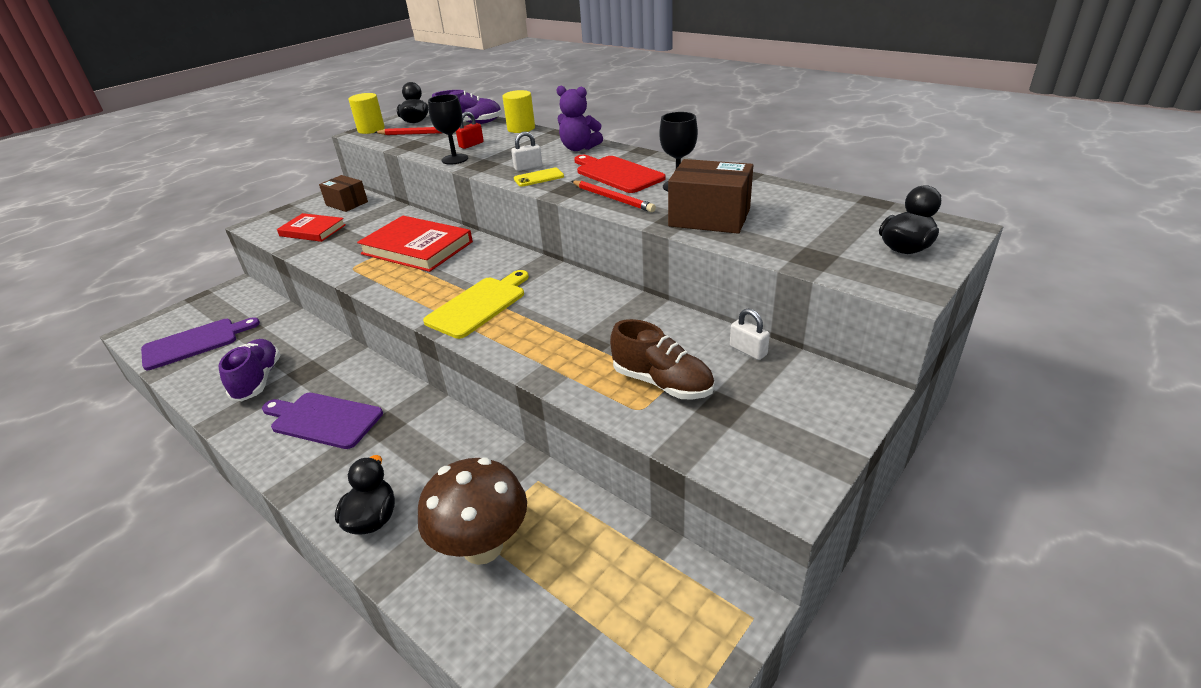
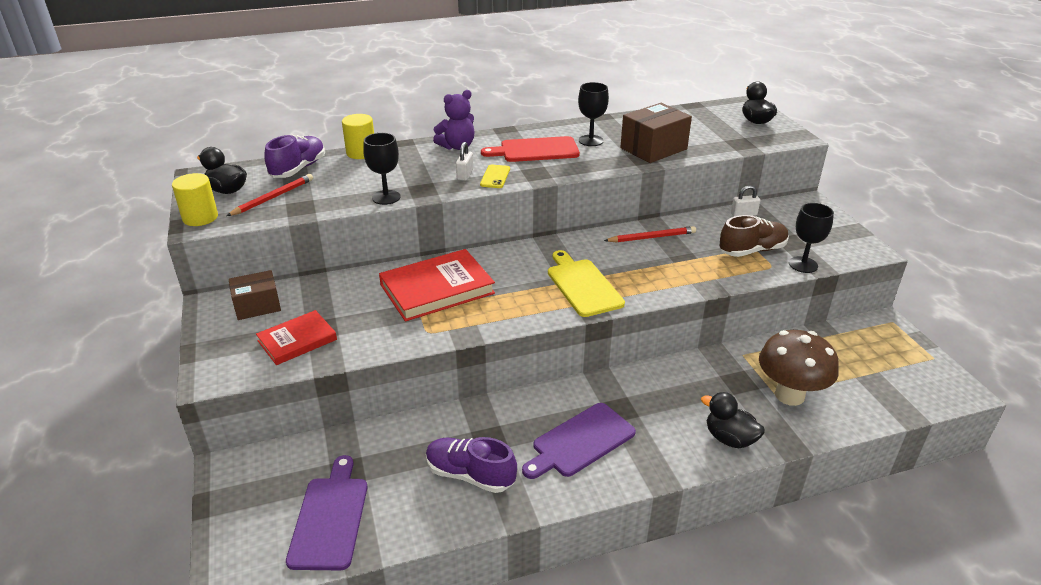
camera: 60 degrees left, 0 degrees up
red padlock [456,112,484,149] -> none
red pencil [571,181,656,212] -> red pencil moved to [604,226,696,242]
none -> black goblet [789,203,834,273]

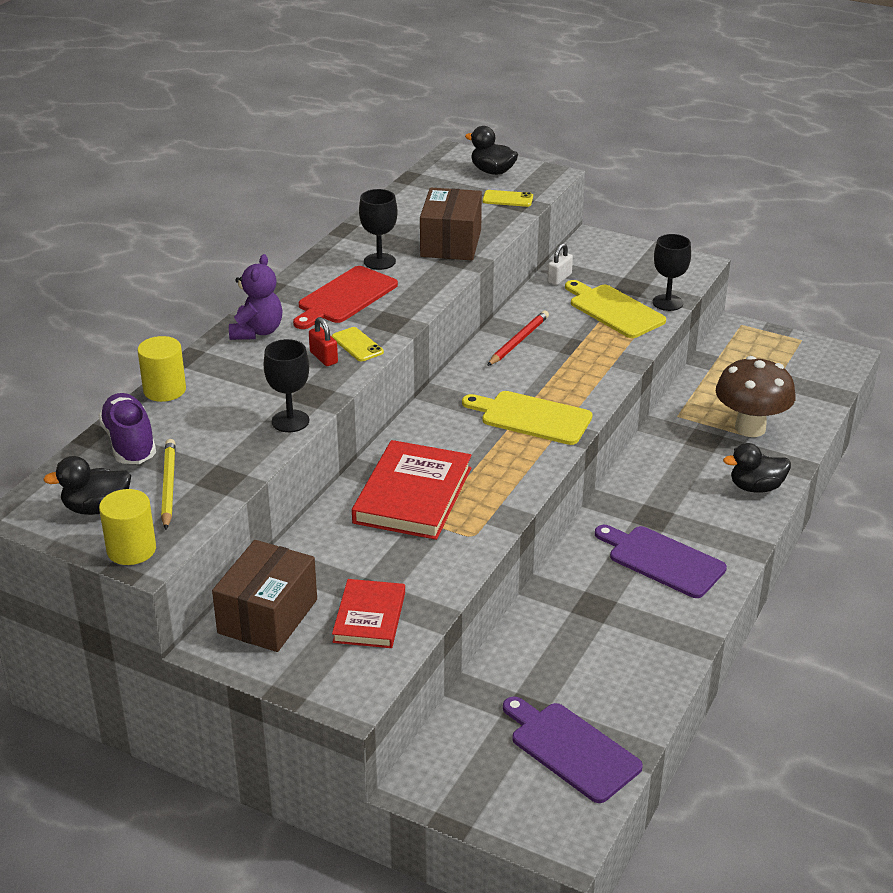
camera: 45 degrees left, 0 degrees up
red pencil [226,174,313,216] -> yellow pencil [161,439,176,530]
brown box [229,270,281,320] -> brown box [212,540,317,652], size x1.50
purple shoe [426,437,517,493] -> none
white padlock [456,142,473,181] -> red padlock [309,317,338,366]
purple cutting board [522,403,636,479] -> purple cutting board turned 120 degrees clockwise [595,525,727,598]
brown shoe [719,215,789,257] -> yellow cutting board [565,280,666,338]
none -> yellow phone [483,190,533,207]

